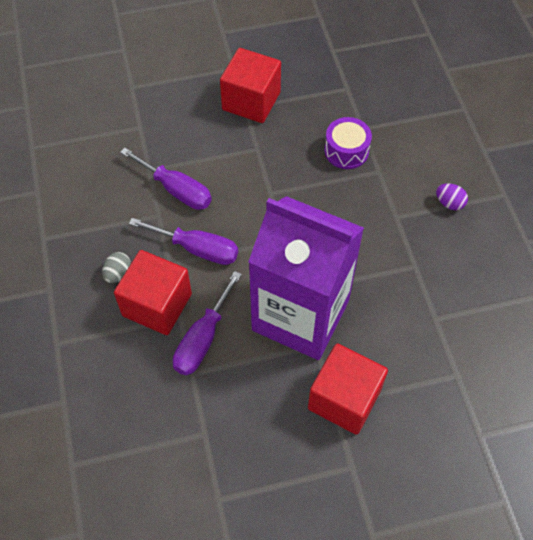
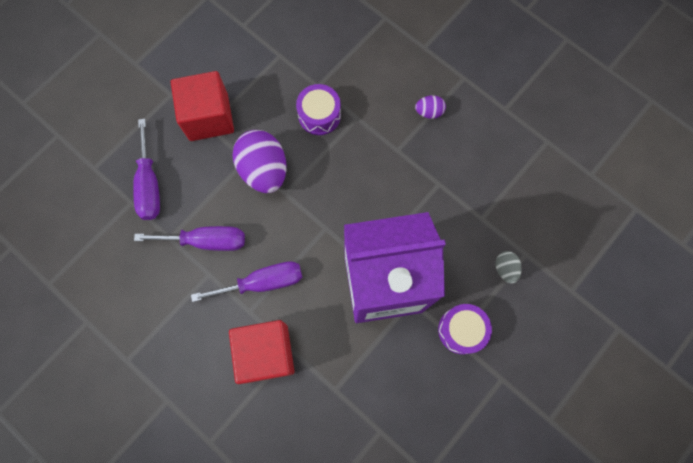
camera: 35 degrees left, 15 degrees up
grey egg [102,252,131,283] -> grey egg moved to [495,251,522,284]
purple screwdriver [173,271,242,376] -> purple screwdriver moved to [133,119,160,220]
red cube [308,343,388,435] -> purple drum [438,304,492,354]
none -> purple egg [233,130,287,193]

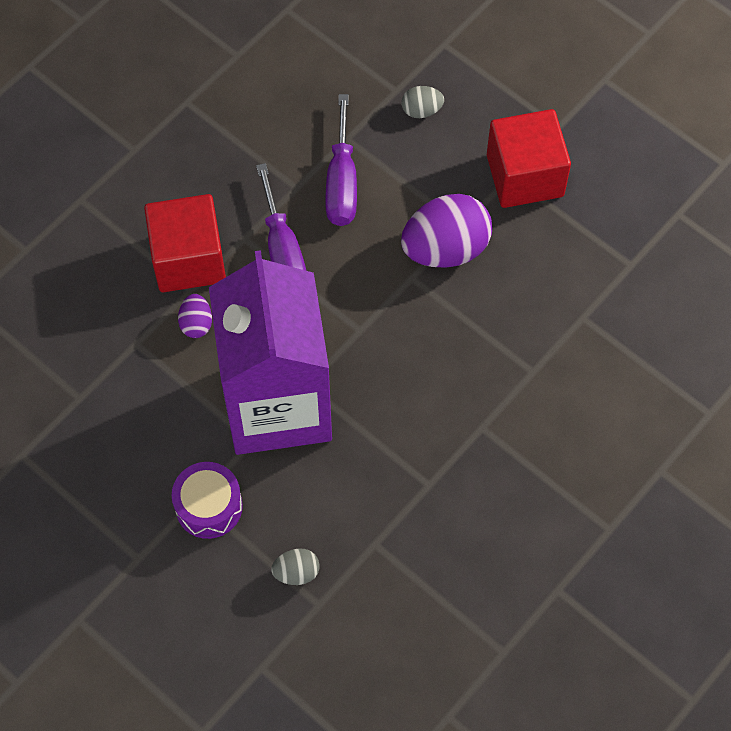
camera: 90 degrees right, 10 degrees down
purple screwdriver [133,119,160,220] -> grey egg [402,86,444,118]
purple drum [296,84,341,135] -> none
purple egg [415,95,446,119] -> purple egg moved to [178,294,212,338]

